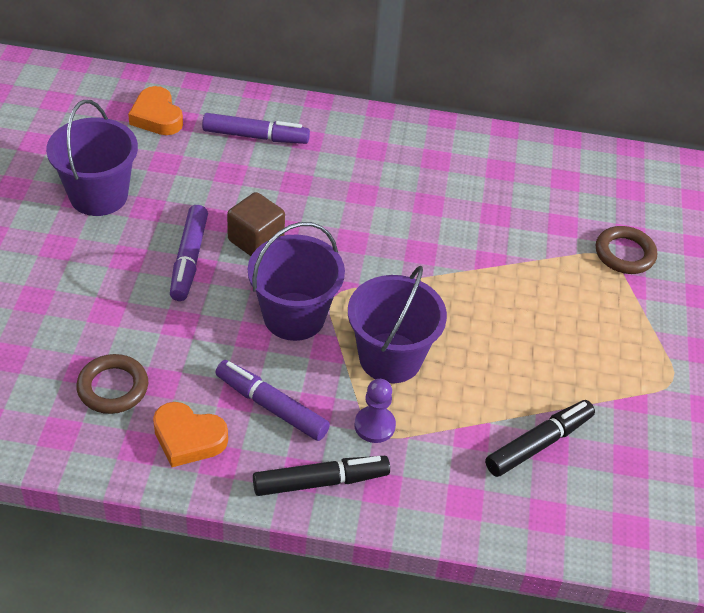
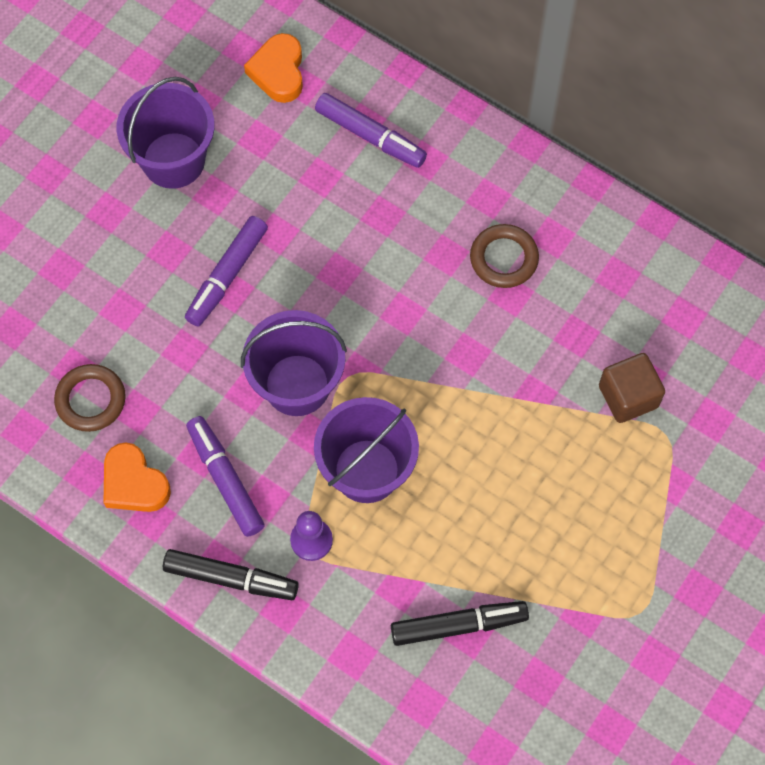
camera: 30 degrees right, 20 degrees up
brown cube [227,192,285,256] -> brown cube moved to [599,353,665,423]
brown ring [596,226,657,274] -> brown ring moved to [470,224,539,288]

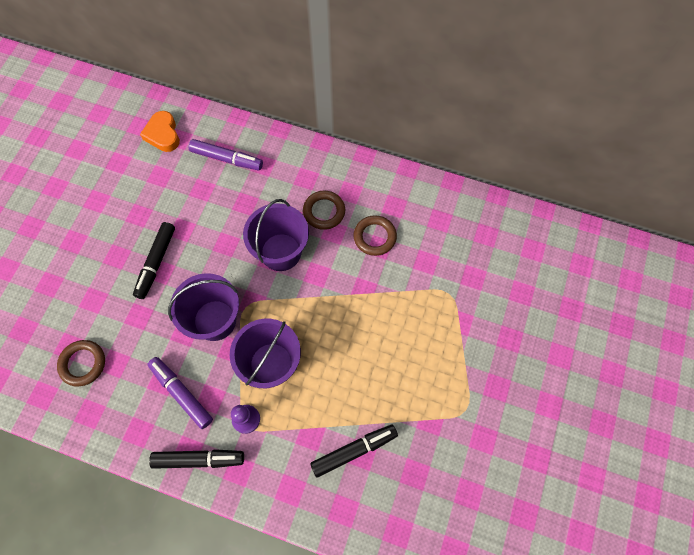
camera: 15 degrees left, 0 degrees up
orange heart [104,442,171,512] -> none
purple bucket [117,77,215,189] -> purple bucket moved to [243,199,309,271]
purple marker [185,216,268,327] -> black marker [133,222,175,299]
brown cube [599,353,665,423] -> none
none -> brown ring [353,215,397,256]

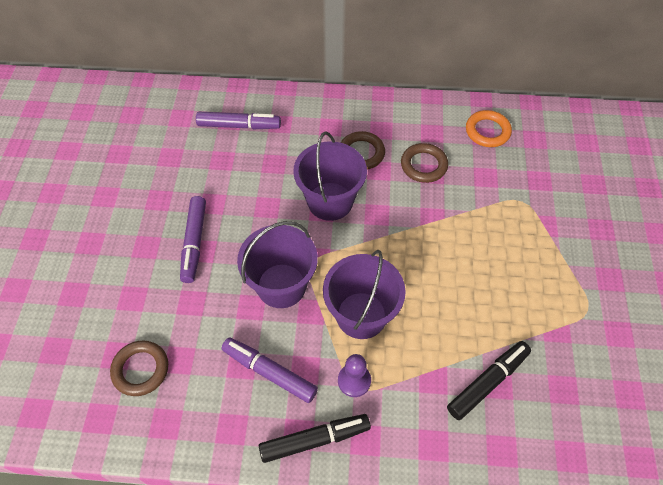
camera: 15 degrees left, 10 degrees down
black marker [133,222,175,299] -> purple marker [180,196,206,283]
orange heart [140,111,180,152] -> none
none -> orange ring [466,110,512,147]

